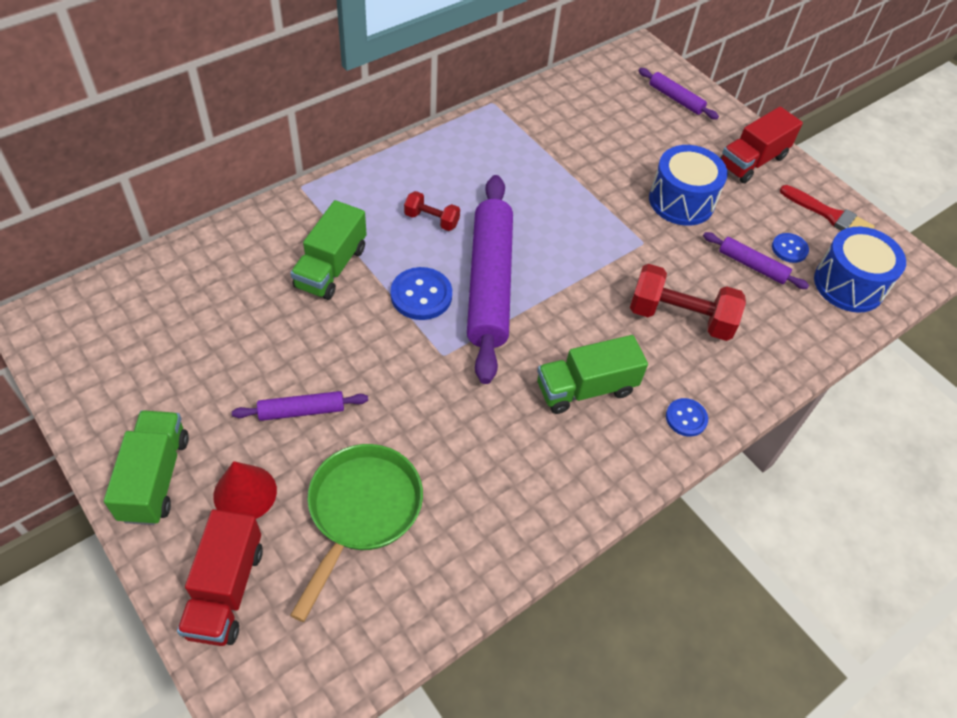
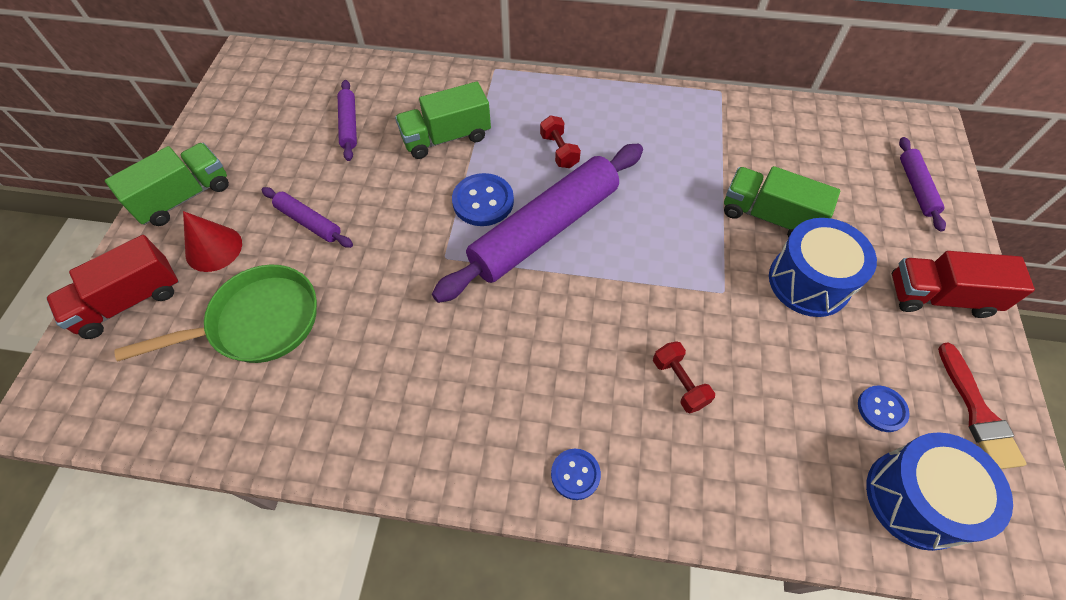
camera: 50 degrees right, 5 degrees up
green truck [537,335,648,414] -> green truck moved to [724,166,840,238]
red dumbbell [630,264,746,341] -> red dumbbell [653,341,715,413], size x0.54
purple rolling pin [703,232,809,289] -> purple rolling pin moved to [338,80,357,161]

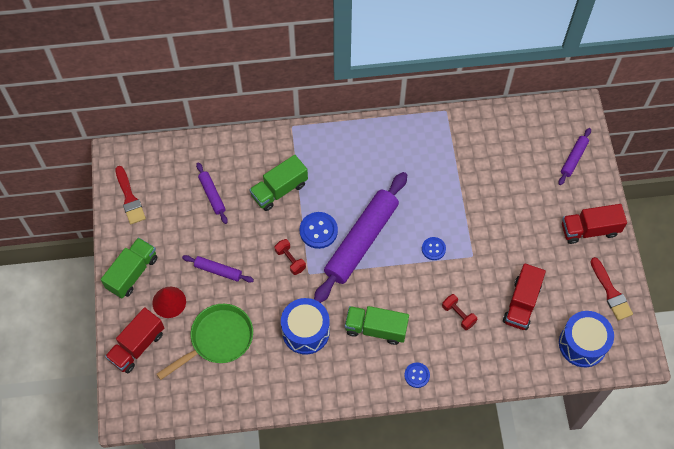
camera: 15 degrees left, 5 degrees up
red dumbbell [540,115,581,168] -> red dumbbell moved to [274,239,306,275]
green truck [724,166,840,238] -> green truck moved to [345,306,409,345]
blue drum [769,218,877,317] -> blue drum moved to [281,298,330,355]
blue button [858,385,910,432] -> blue button moved to [422,237,446,260]
purple rolling pin [899,137,946,232] -> purple rolling pin turned 45 degrees clockwise [559,128,591,185]
none -> red brush [115,166,146,224]
none -> red truck [503,263,546,330]

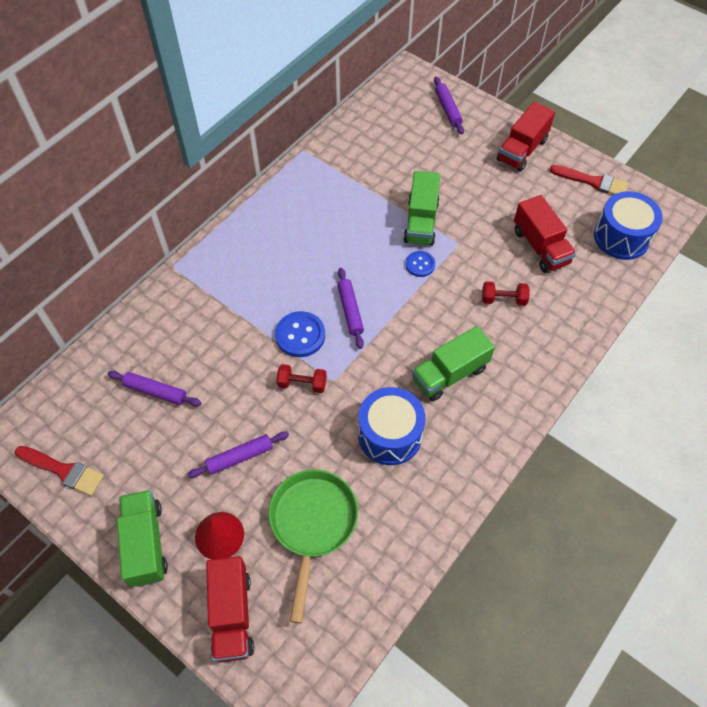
camera: 45 degrees left, 5 degrees down
green truck [249,155,308,211] -> green truck moved to [403,171,440,246]
purple rolling pin [314,172,407,303] -> purple rolling pin [337,268,364,349], size x0.46
blue button [404,363,430,388] -> none

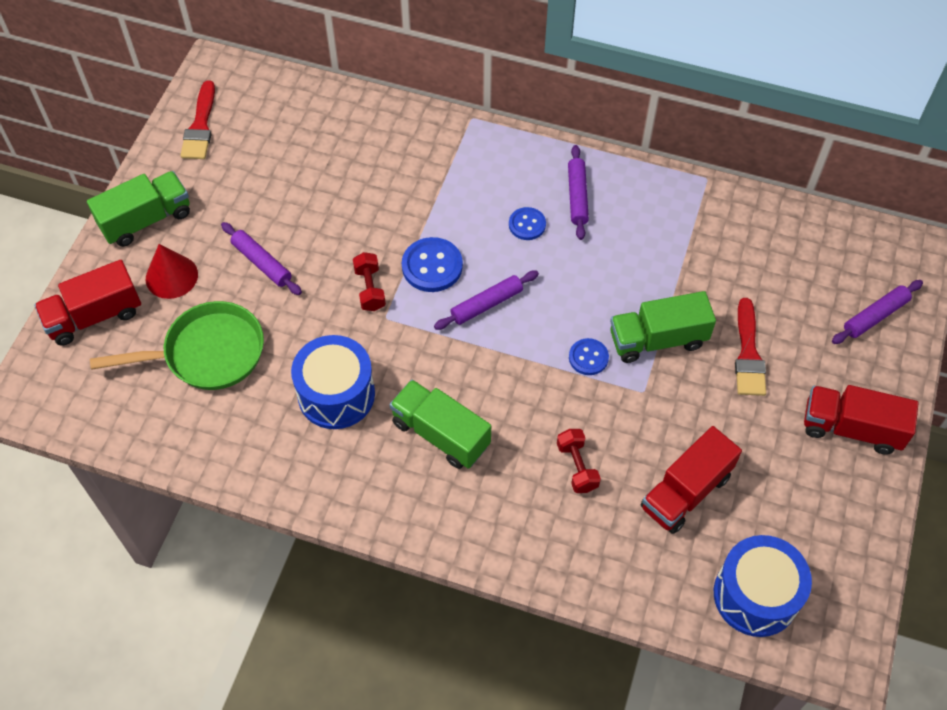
camera: 70 degrees right, 0 degrees up
purple rolling pin [108,371,201,406] -> purple rolling pin moved to [568,145,589,240]
red brush [550,165,629,195] -> red brush moved to [735,298,766,396]
none -> blue button [509,207,546,240]

